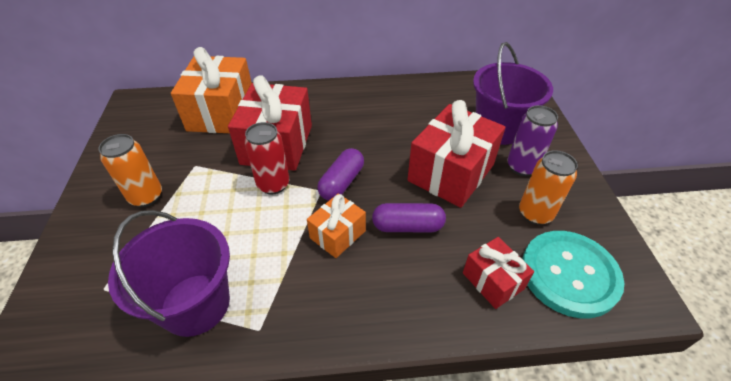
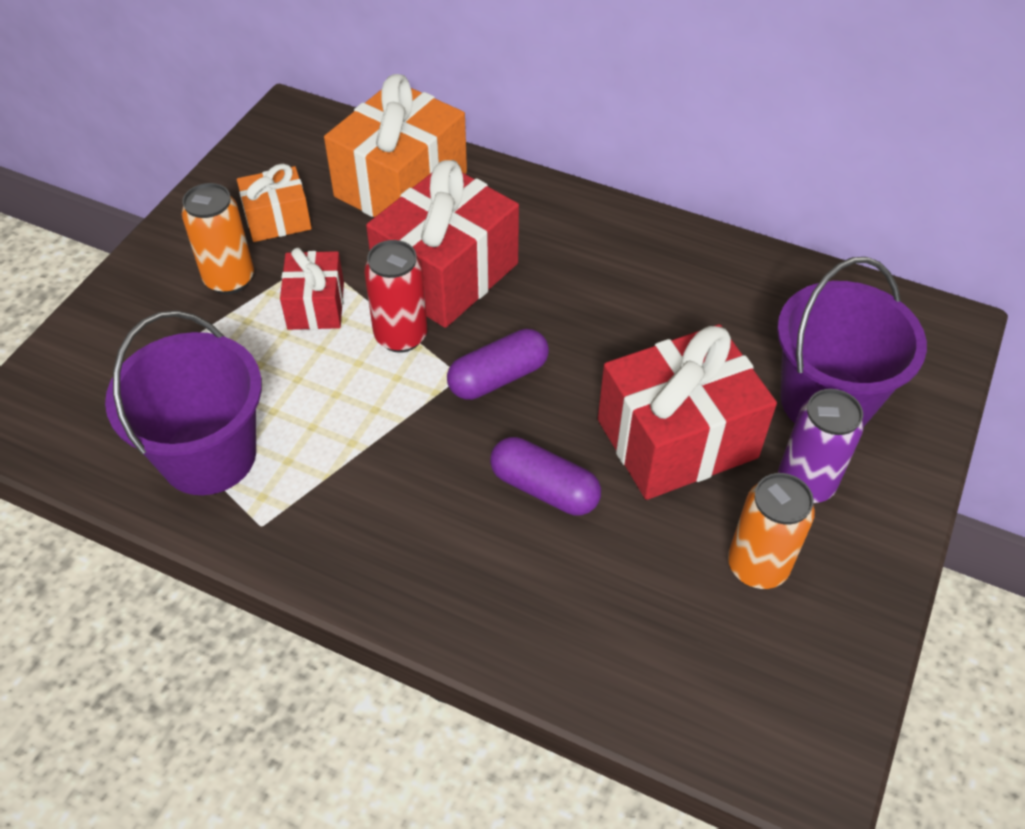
camera: 30 degrees right, 5 degrees up
orange gift [307,193,366,258] -> orange gift moved to [237,164,312,242]
red gift [463,237,534,309] -> red gift moved to [280,248,344,330]
turquoise button [522,231,624,318] -> none

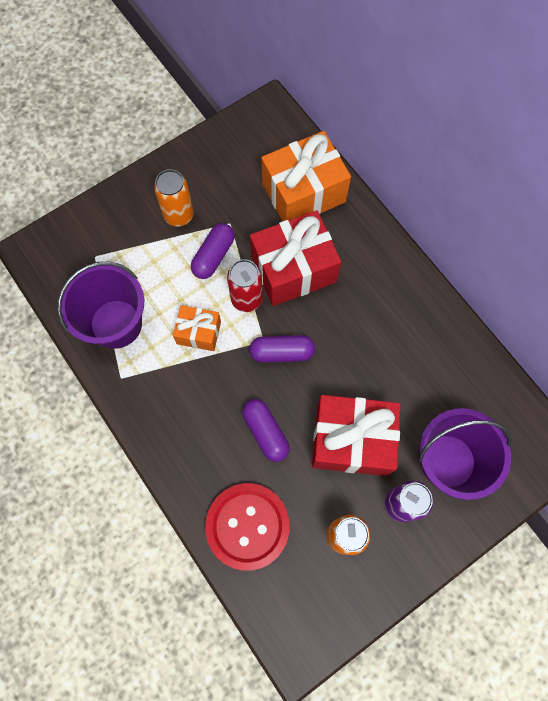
camera: 30 degrees right, 20 degrees up
orange gift [237,164,312,242] -> orange gift moved to [173,305,221,351]
red gift [280,248,344,330] -> purple capsule [191,223,235,279]
none -> red button [205,483,290,571]

